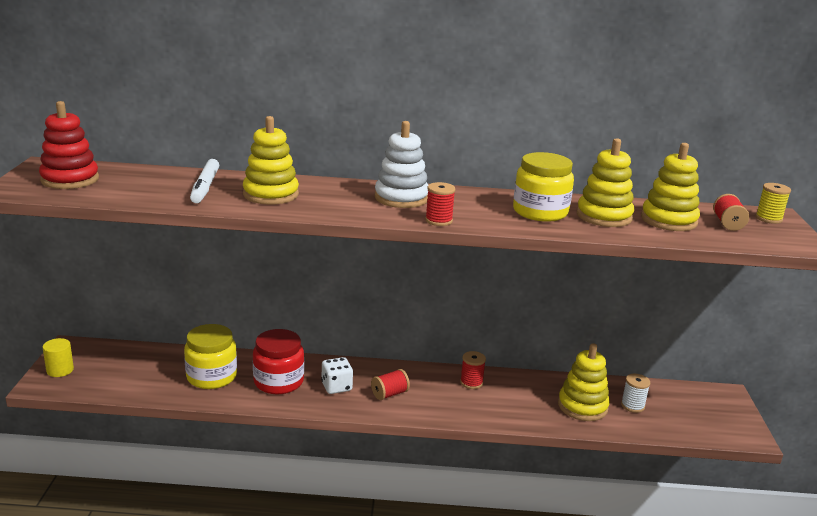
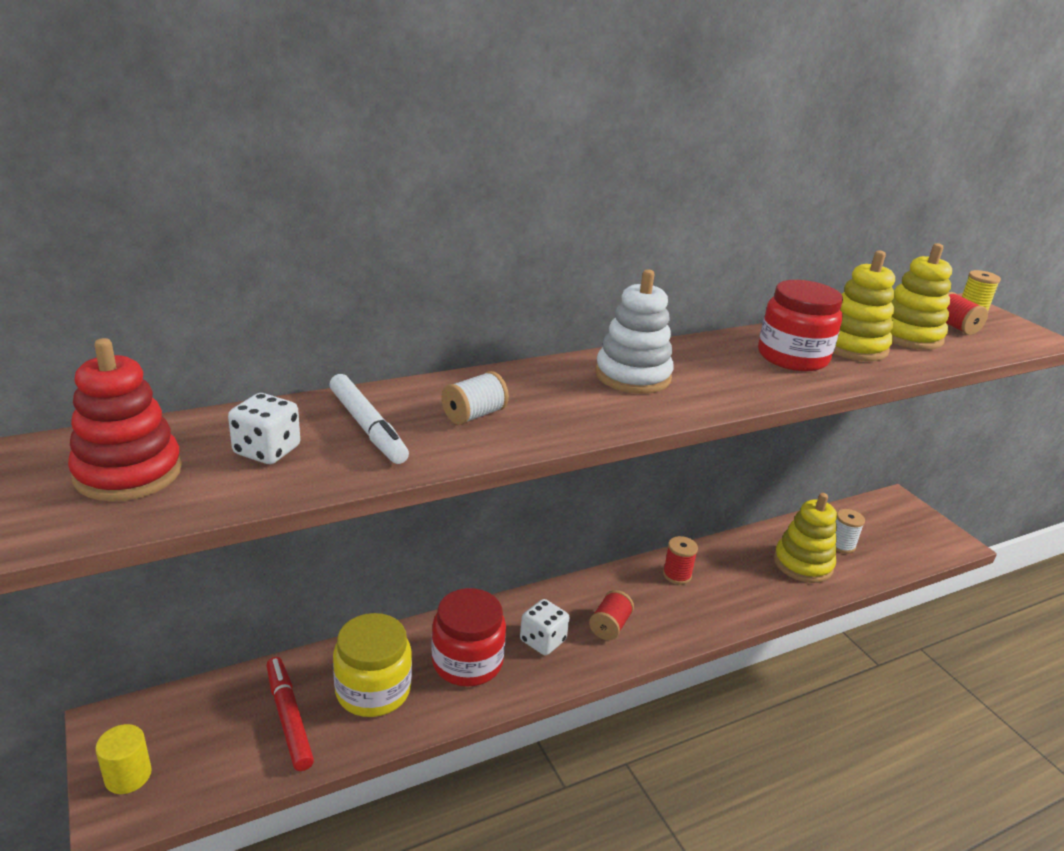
camera: 30 degrees left, 5 degrees up
yellow stacking toy [243,116,299,205] -> white spool [441,371,509,425]
red spool [425,182,456,226] -> none
yellow jar [513,152,574,222] -> red jar [758,280,843,371]
none -> white dice [228,393,300,464]
none -> red marker [267,657,314,771]

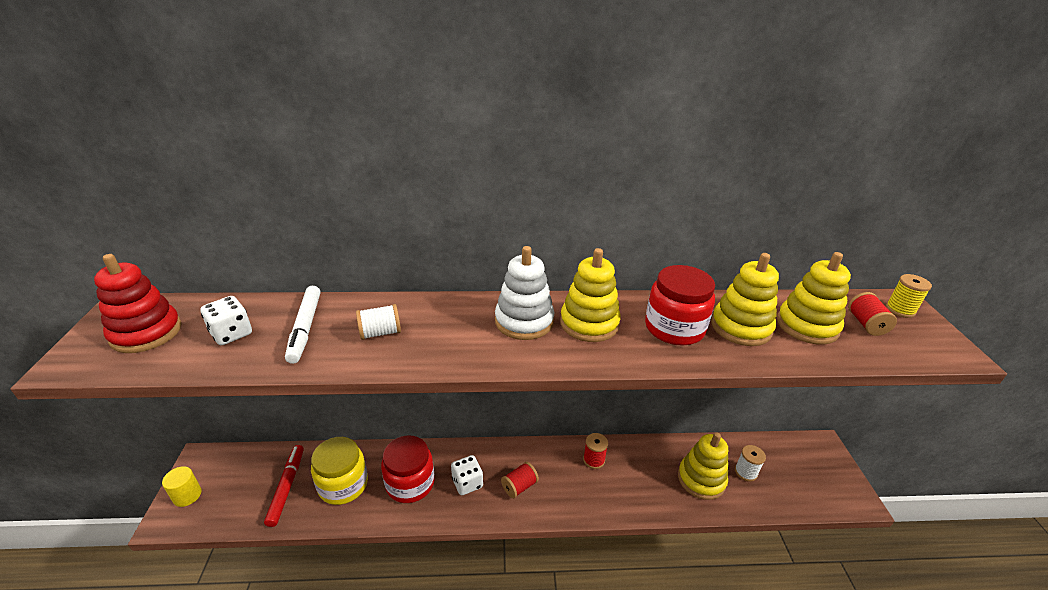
camera: 25 degrees right, 5 degrees up
none -> yellow stacking toy [560,248,621,342]

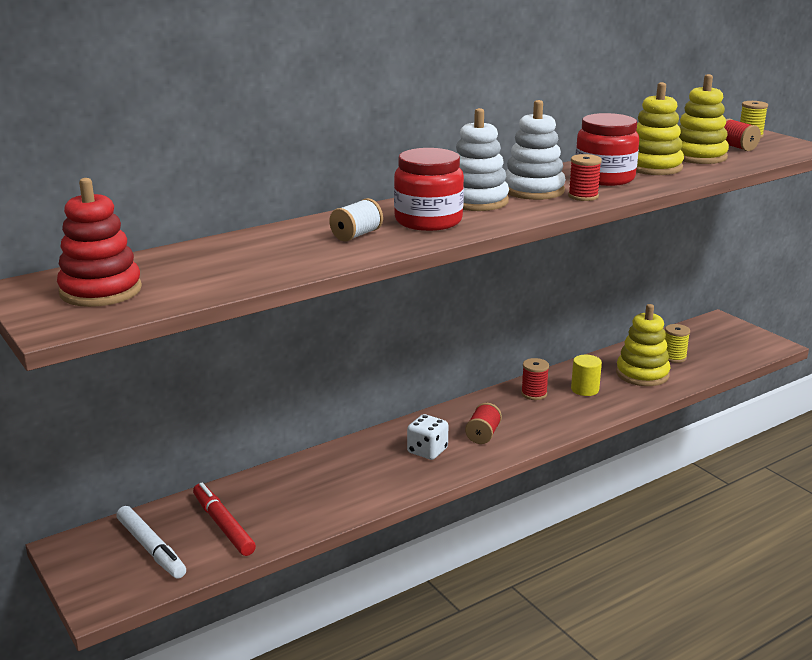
camera: 30 degrees left, 10 degrees down
yellow cylinder [162,466,202,507] -> yellow cylinder moved to [571,355,602,396]
white dice [200,296,252,345] -> none
white marker [285,286,320,364] -> white marker moved to [116,506,186,579]
yellow jar [311,437,368,505] -> none
red jar [381,435,435,503] -> red jar moved to [394,148,464,231]
yellow stacking toy [560,248,621,342] -> white stacking toy [505,100,566,200]
white spool [735,445,766,482] -> yellow spool [665,324,690,363]
none -> red spool [568,154,602,201]

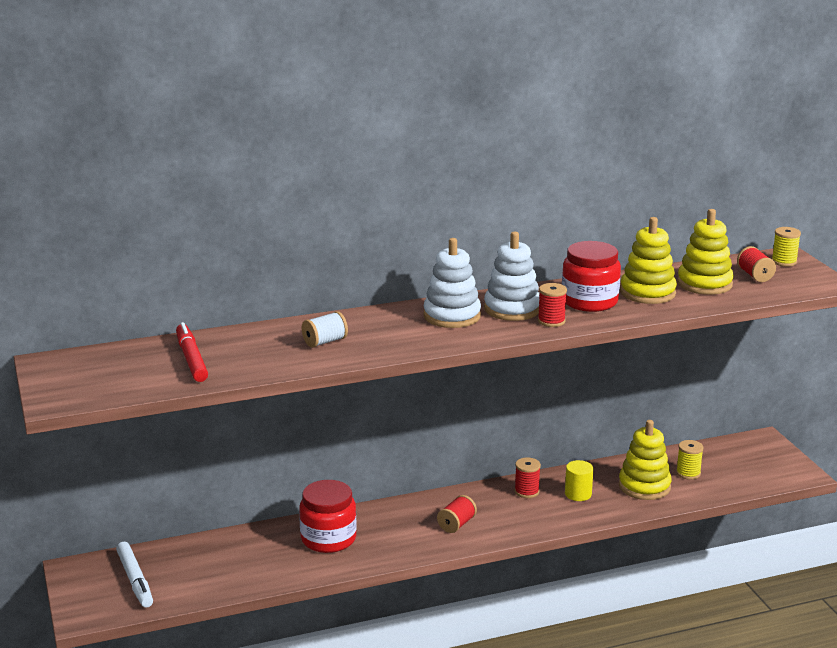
camera: 15 degrees right, 0 degrees up
red stacking toy [57,178,142,307] -> none
red marker [193,483,256,556] -> red marker moved to [176,322,208,382]
red jar [394,148,464,231] -> red jar moved to [299,480,357,553]
white dice [407,414,448,460] -> none

